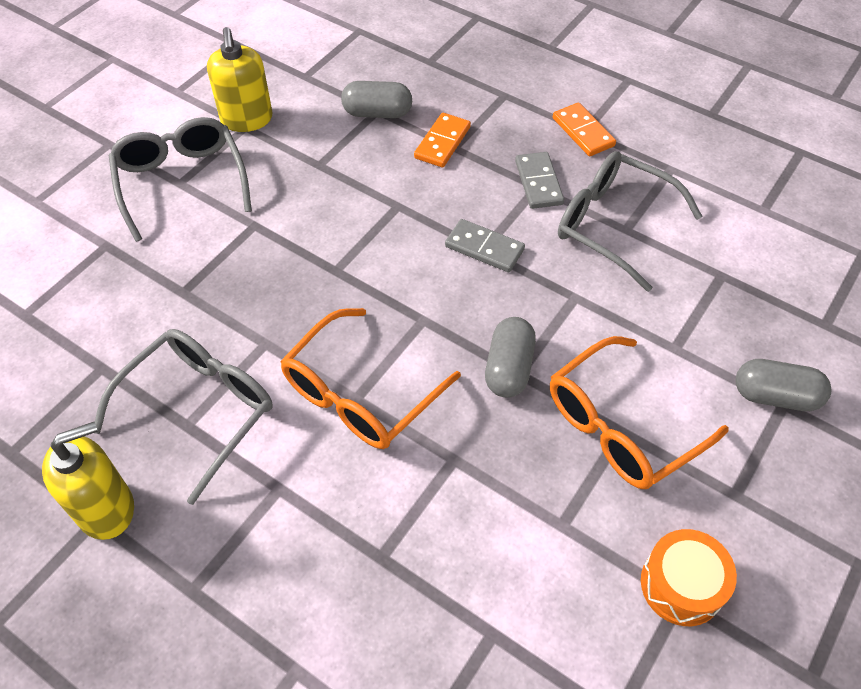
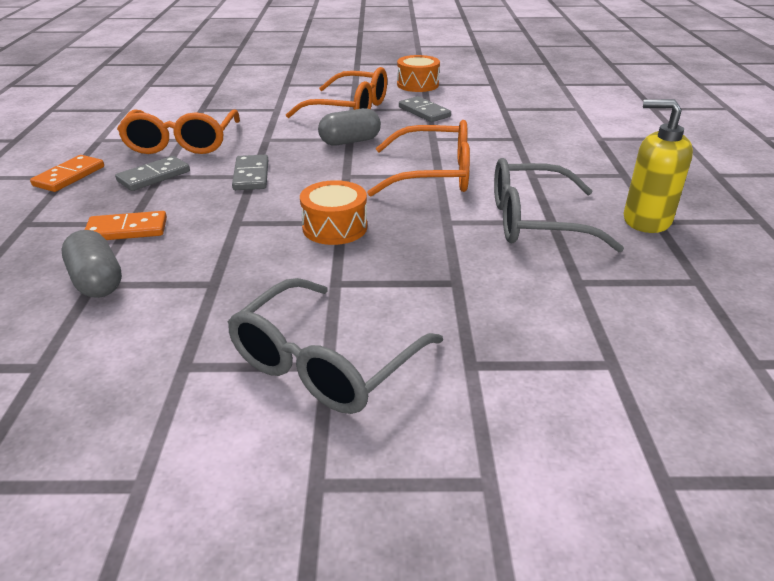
camera: 125 degrees left, 20 degrees down
yellow soap dispenser [207,27,272,132] -> none
grey glasses [558,151,703,292] -> orange glasses [117,110,240,154]
grey capsule [736,359,831,411] -> none
none -> orange drum [300,180,367,245]
none -> grey domino [399,96,451,122]

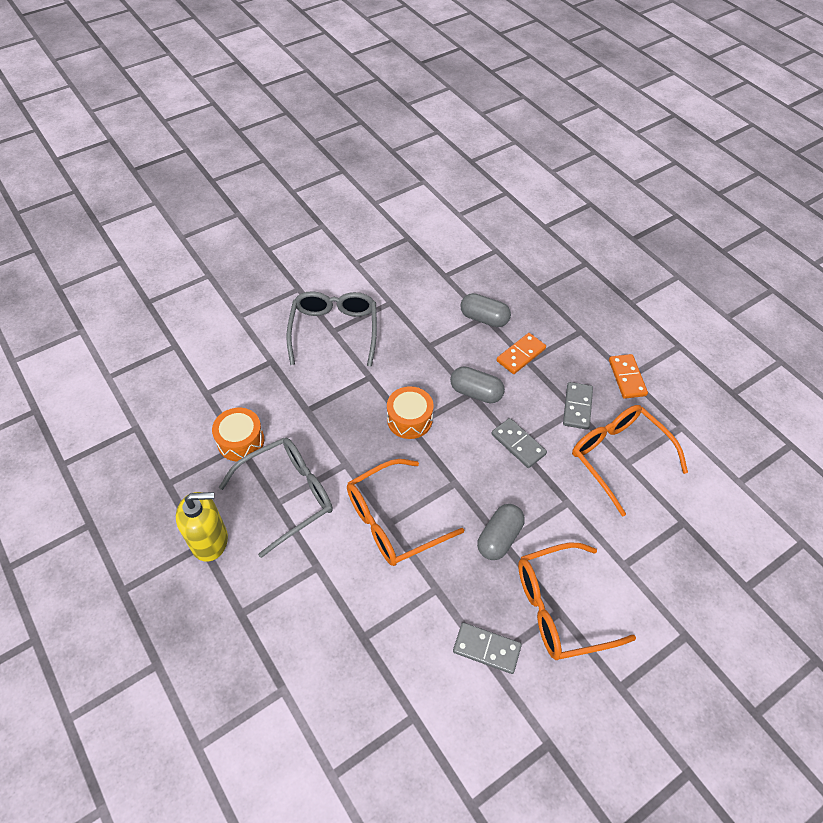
camera: 145 degrees right, 20 degrees up
orange drum [397,55,440,92] -> orange drum moved to [212,408,264,461]
none -> grey capsule [450,366,505,403]

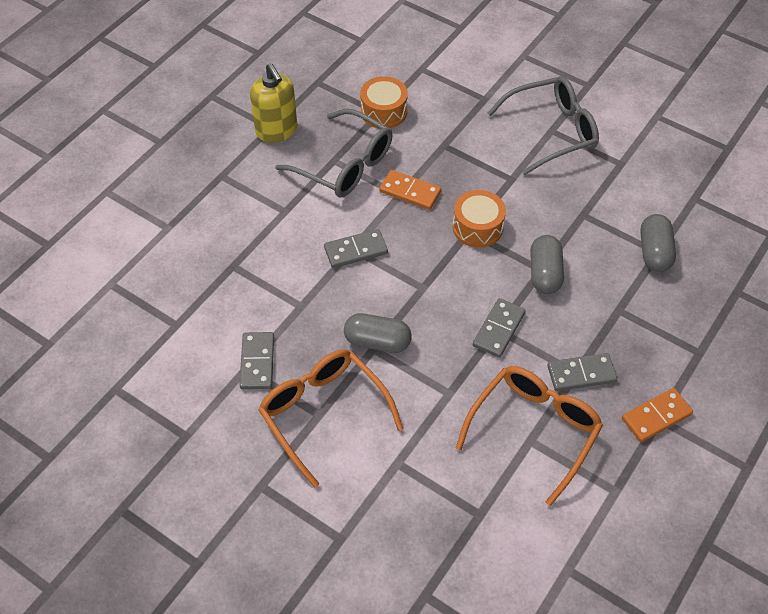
camera: 70 degrees right, 0 degrees up
orange glasses [347,459,464,566] -> grey domino [324,229,388,268]
orange domino [497,333,546,374] -> orange domino moved to [379,170,441,210]

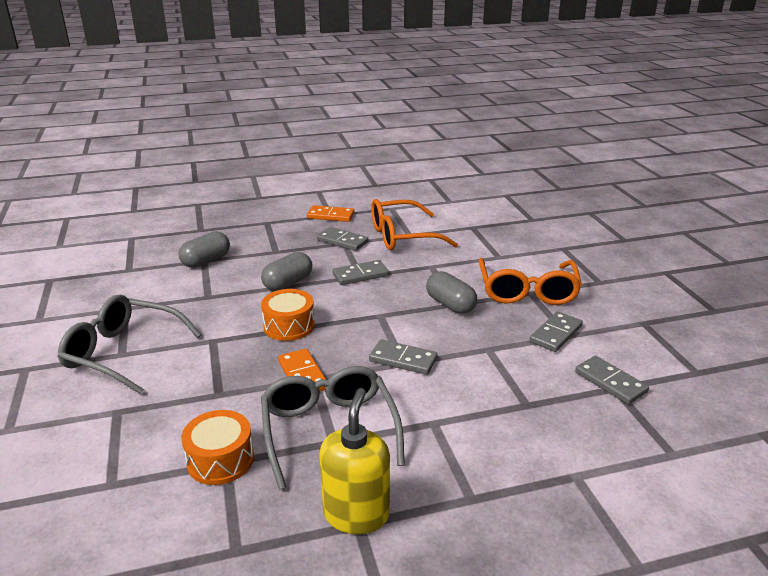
camera: 140 degrees left, 25 degrees down
none -> grey domino [575,356,649,404]

